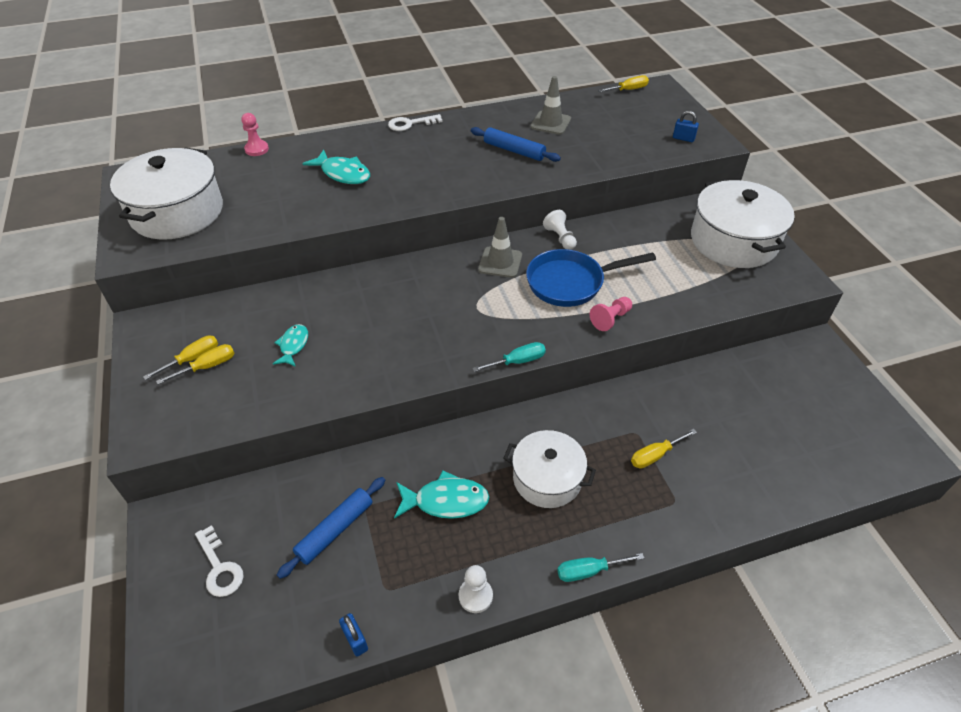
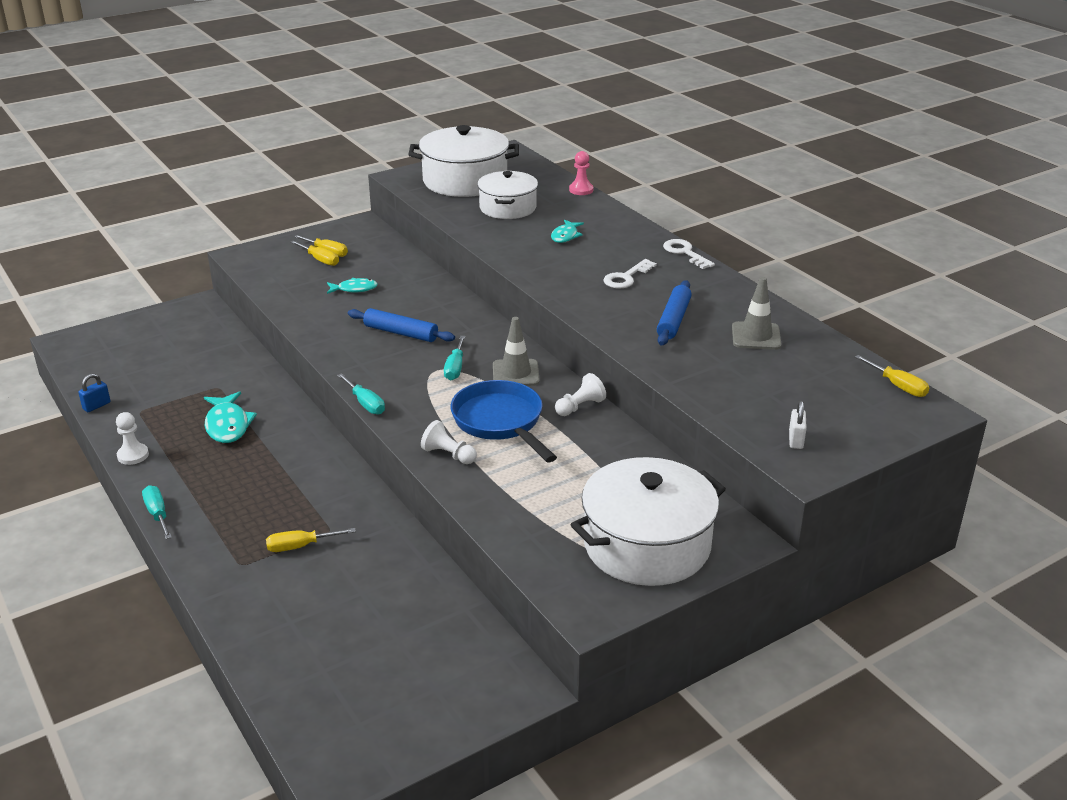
camera: 75 degrees right, 15 degrees down
white key [195,525,244,597] -> white key moved to [603,259,657,289]
blue rolling pin [277,477,385,579] -> blue rolling pin moved to [348,308,455,342]
turquoise fish [302,149,370,184] -> turquoise fish [551,220,584,243], size x0.64
white pot [503,430,596,508] -> white pot moved to [477,171,538,219]
pink pawn [590,297,632,331] -> white pawn [421,420,477,464]
yellow screwdriver [631,429,697,468] -> yellow screwdriver turned 60 degrees counterclockwise [266,528,356,552]
blue padlock [673,111,699,142] -> white padlock [789,401,807,449]
none -> turquoise screwdriver [444,336,465,380]

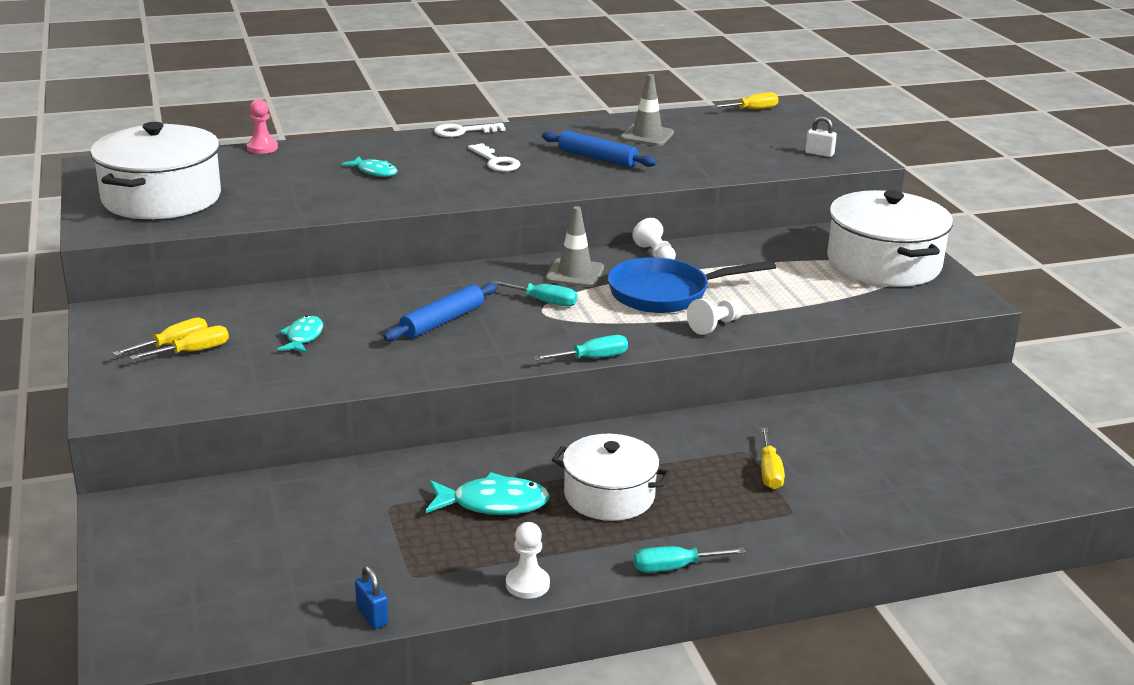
camera: 75 degrees left, 5 degrees down
white pot [477,171,538,219] -> white pot moved to [552,434,671,521]

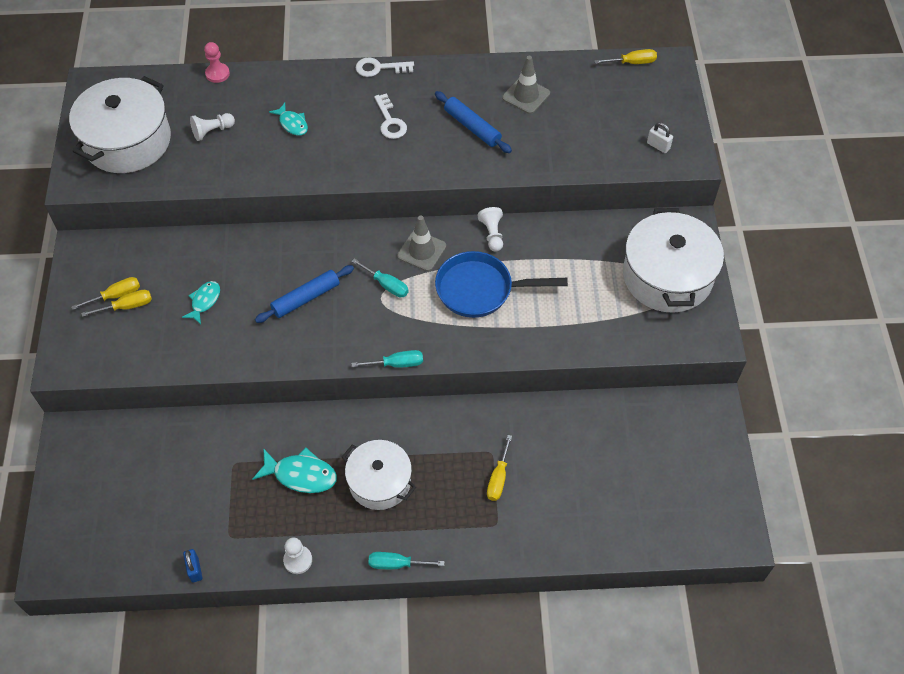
camera: 15 degrees right, 30 degrees up
white pawn [687,298,743,335] -> white pawn moved to [190,113,235,141]

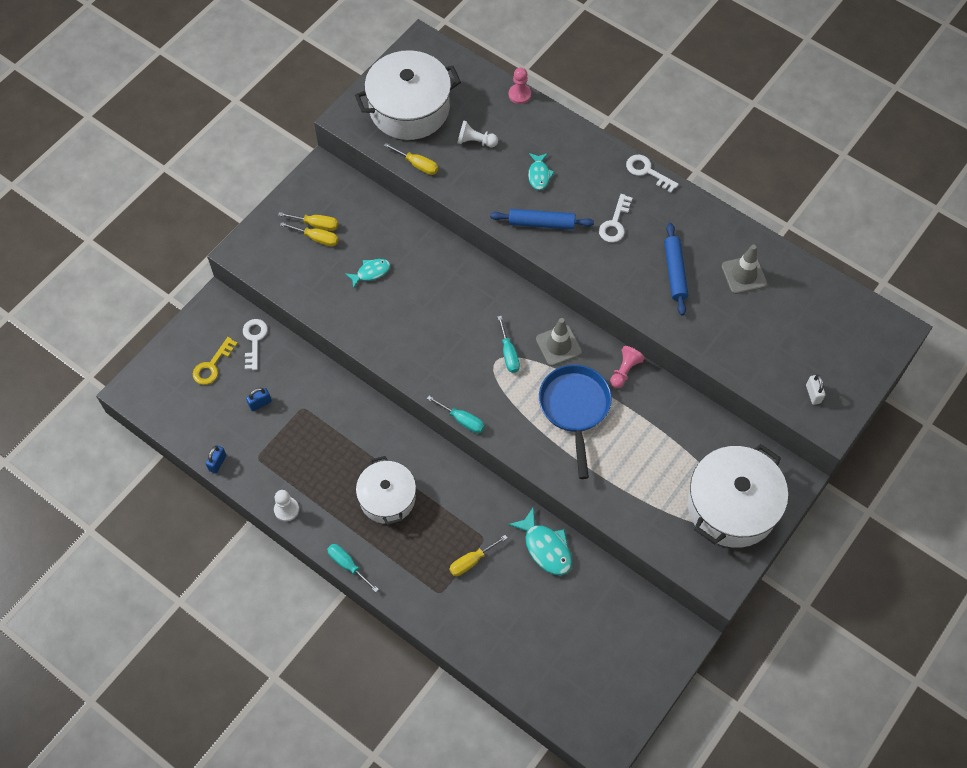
camera: 40 degrees right, 5 degrees up
turquoise fish [252,447,337,493] -> turquoise fish moved to [508,506,572,575]
blue rolling pin [255,265,354,323] -> blue rolling pin moved to [490,209,594,230]
blue pan [435,251,568,318] -> blue pan turned 45 degrees clockwise [539,365,612,479]
white pawn [478,207,503,252] -> pink pawn [610,346,645,388]
yellow screwdriver [594,49,657,64] -> yellow screwdriver moved to [384,143,438,175]
none -> yellow key [193,337,238,385]
none -> white key [243,319,268,370]
none -> blue padlock [246,388,272,411]

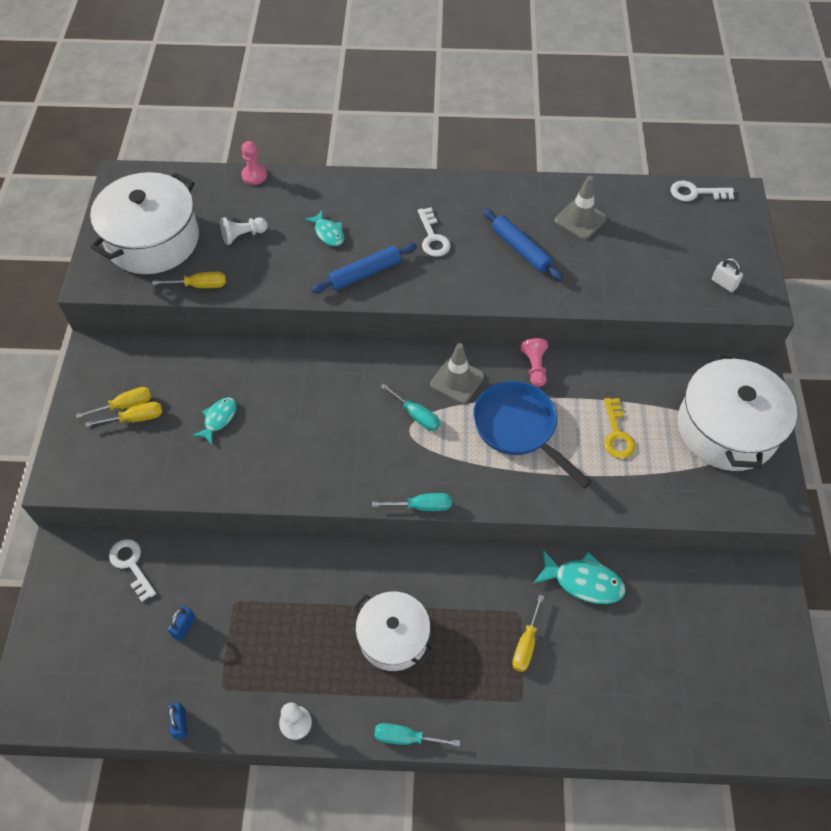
camera: 35 degrees left, 5 degrees down
yellow key [193,337,238,385] -> yellow key moved to [604,398,636,459]
white key [626,155,679,193] -> white key moved to [671,181,734,201]

